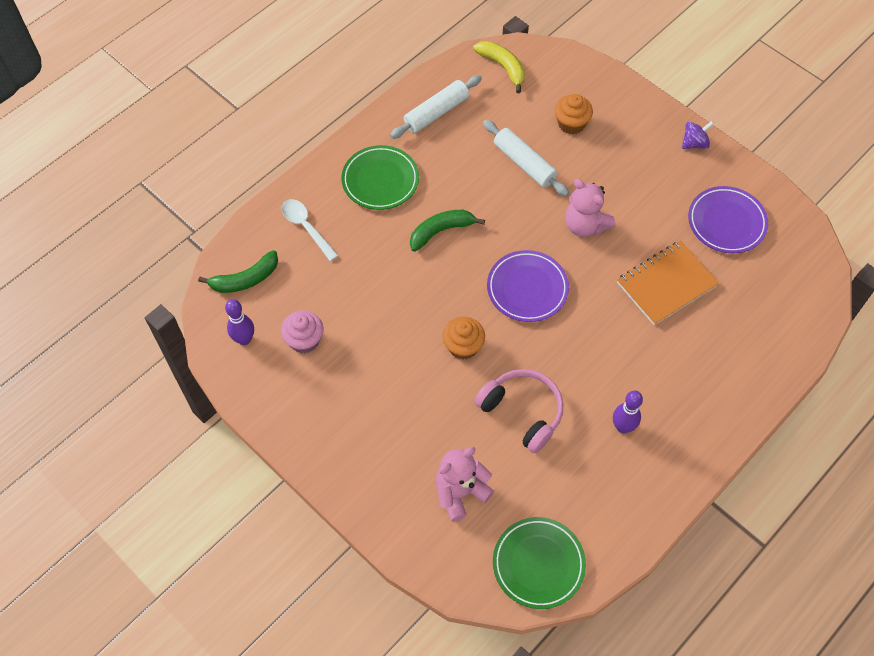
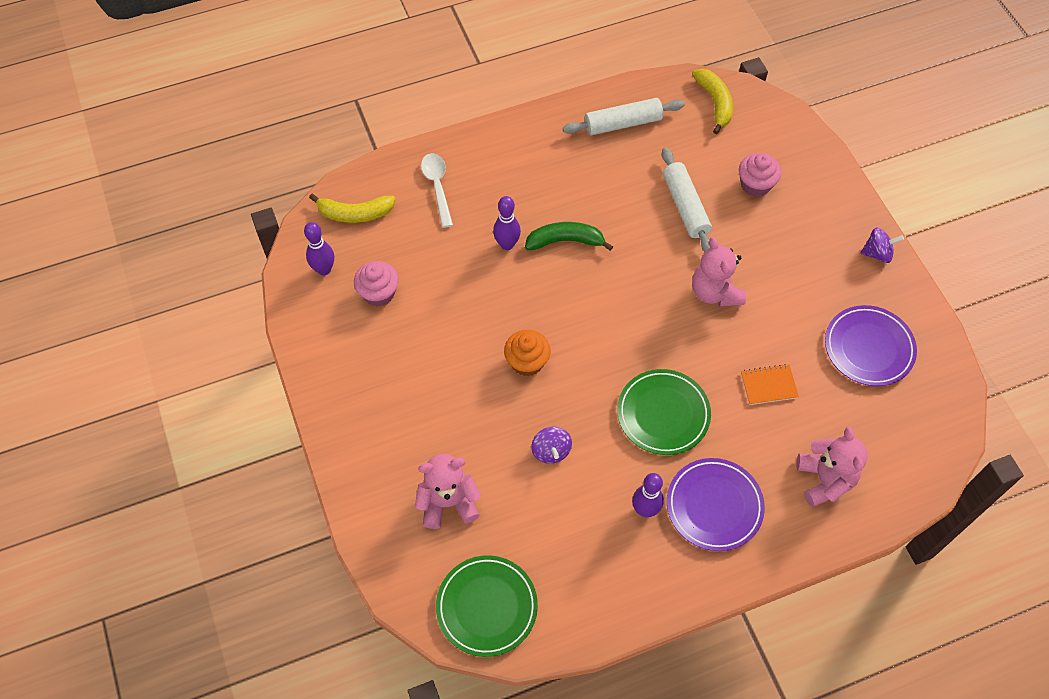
camera: 25 degrees right, 0 degrees up
green banana [198,250,278,293] -> yellow banana [309,194,395,223]
green plate [341,145,419,210] -> green plate moved to [617,369,711,455]
pink headphones [474,369,563,453] -> purple spinning top [531,427,572,464]
purple plate [487,250,569,322] -> purple plate moved to [667,458,765,551]
orange cupcake [555,94,593,134] -> pink cupcake [739,153,781,197]
orange notebook [617,241,719,326] -> orange notebook [741,364,799,405], size x0.54
none -> purple bowling pin [493,196,521,250]
none -> pink teddy bear [796,427,868,507]

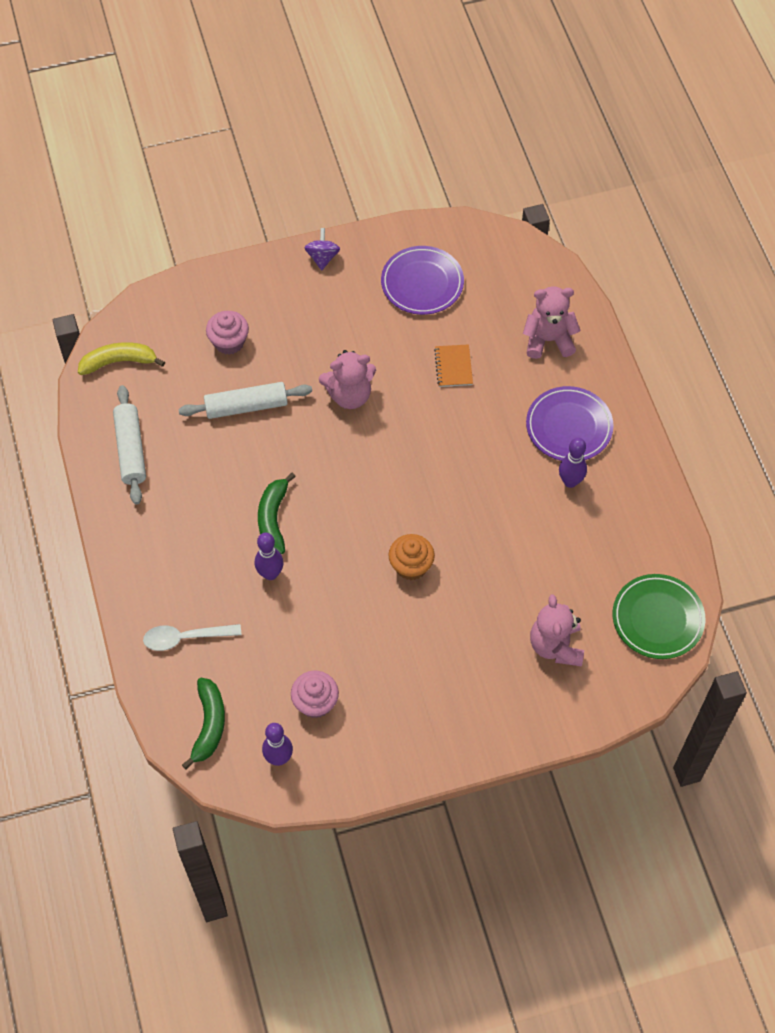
camera: 85 degrees left, 0 degrees up
yellow banana [309,194,395,223] -> green banana [182,678,225,770]
purple spinning top [531,427,572,464] -> none
green plate [617,369,711,455] -> none

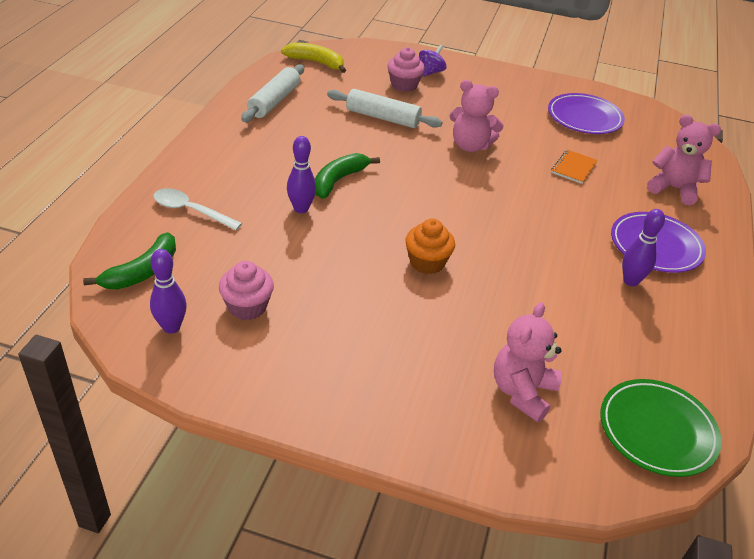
camera: 30 degrees right, 20 degrees down
purple spinning top [304,228,340,270] -> purple spinning top moved to [419,45,447,77]

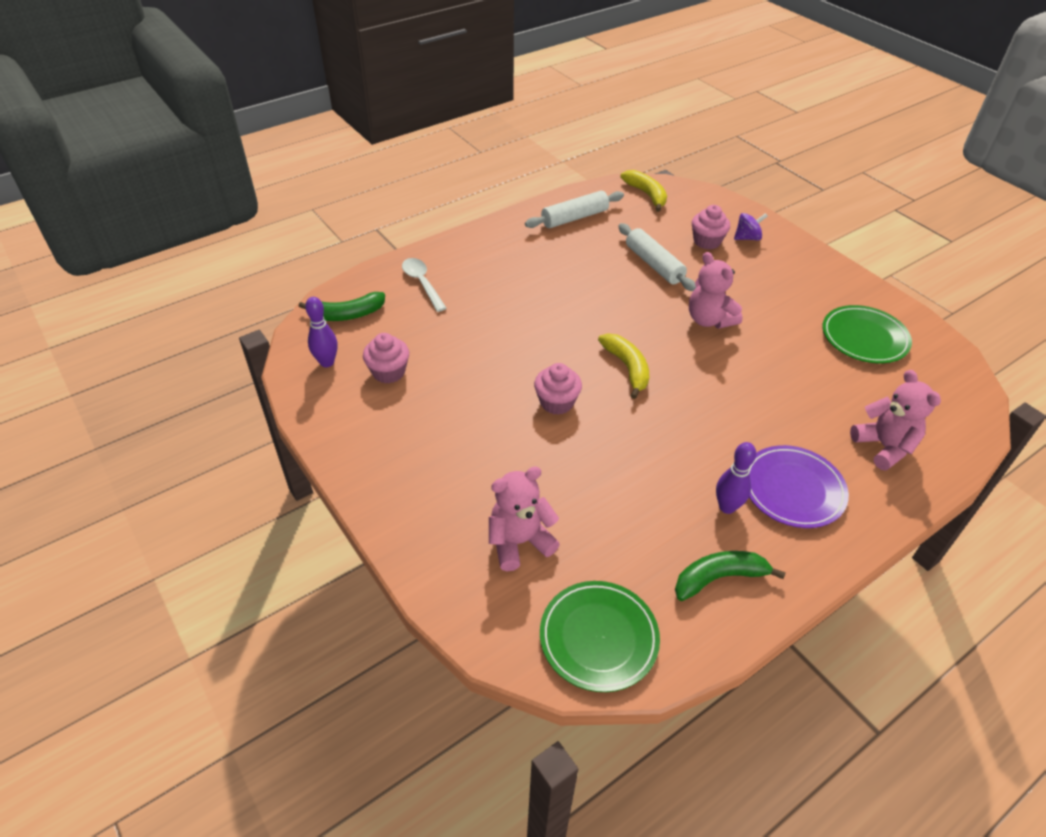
camera: 40 degrees right, 5 degrees up
purple bowling pin [287,136,316,213] -> none
green banana [315,153,380,199] -> green banana moved to [675,551,786,601]
orange cupcake [405,219,455,274] -> pink cupcake [534,363,582,415]
purple plate [548,93,625,134] -> green plate [822,305,912,363]
orange notebook [551,150,598,184] -> none
none -> yellow banana [598,333,649,399]

